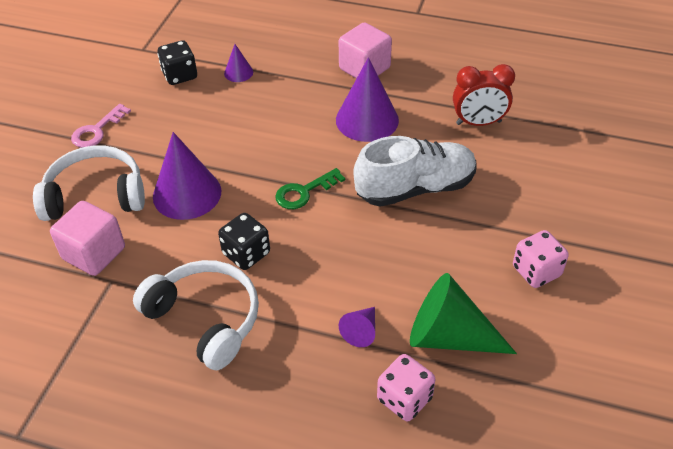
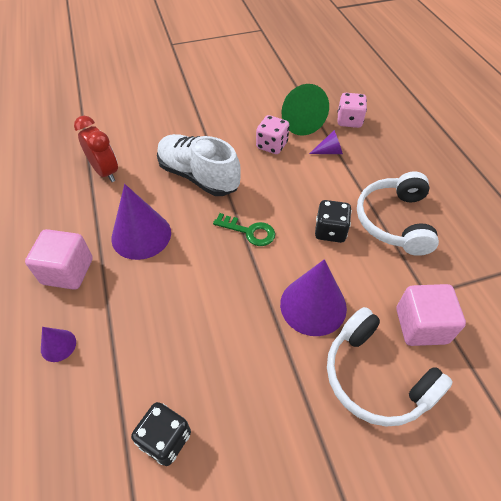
camera: 125 degrees left, 5 degrees up
pink key [71,104,131,148] -> none
purple cone [224,44,253,82] -> purple cone moved to [41,327,76,362]
pink dice [513,230,569,288] -> pink dice moved to [256,115,289,154]

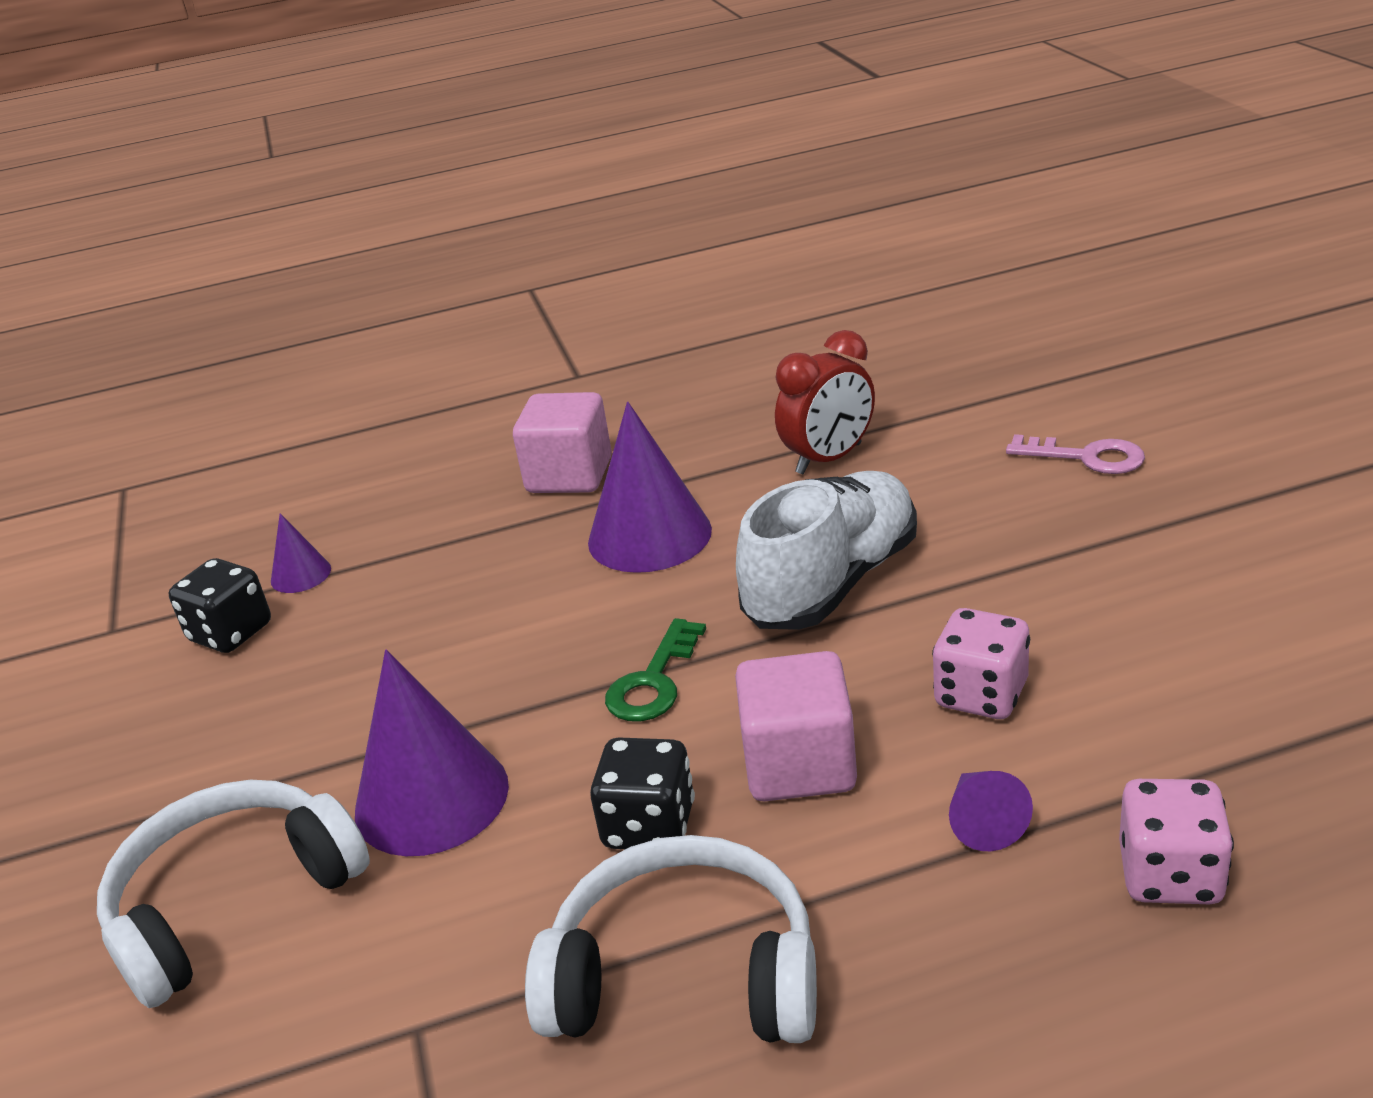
camera: 95 degrees right, 20 degrees down
purple cone [41,327,76,362] -> purple cone moved to [271,513,331,593]
green cone [282,84,329,136] -> none
pink cube [397,284,466,346] -> pink cube moved to [735,651,857,801]
none -> pink key [1006,434,1145,474]

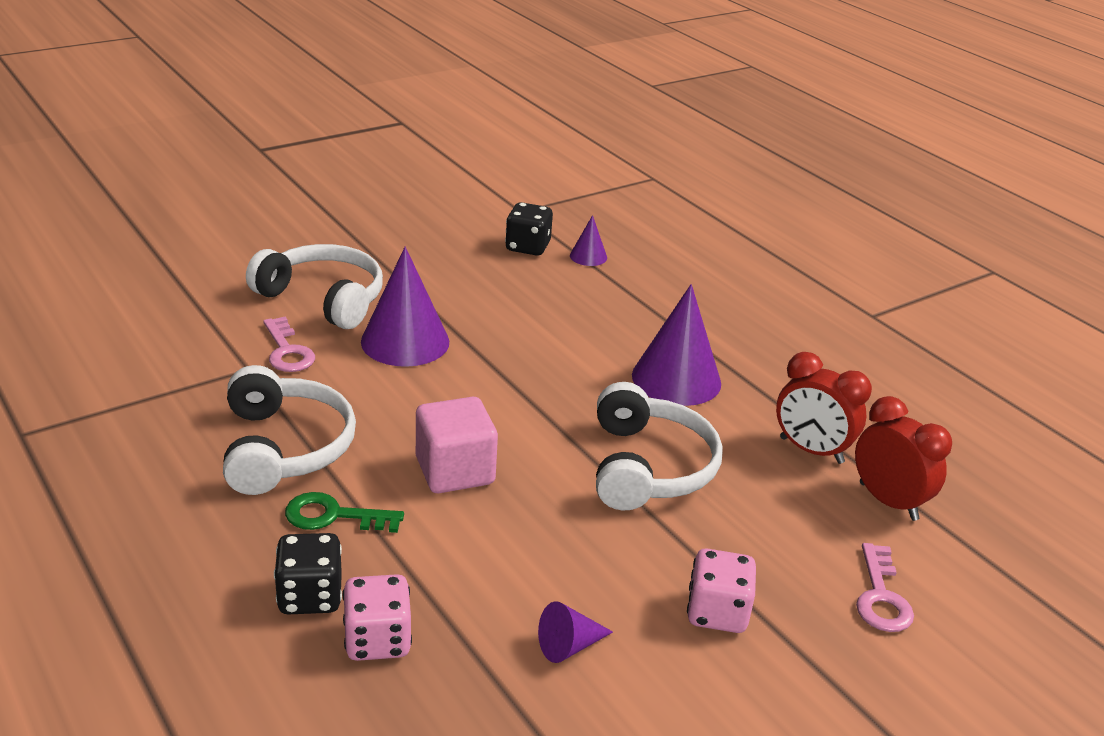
camera: 65 degrees right, 0 degrees up
pink cube [513,392,612,493] -> none
black dice [590,737,695,849] -> black dice moved to [274,533,342,615]
green key [605,618,706,721] -> green key moved to [285,492,404,533]
white shoe [736,471,917,630] -> white headphones [596,382,723,510]
pink dice [932,608,1030,719] -> pink dice moved to [687,549,756,633]
purple cone [949,771,1033,851] -> purple cone moved to [538,601,613,663]
none -> pink key [263,317,315,372]
none -> red clock [855,396,952,521]

